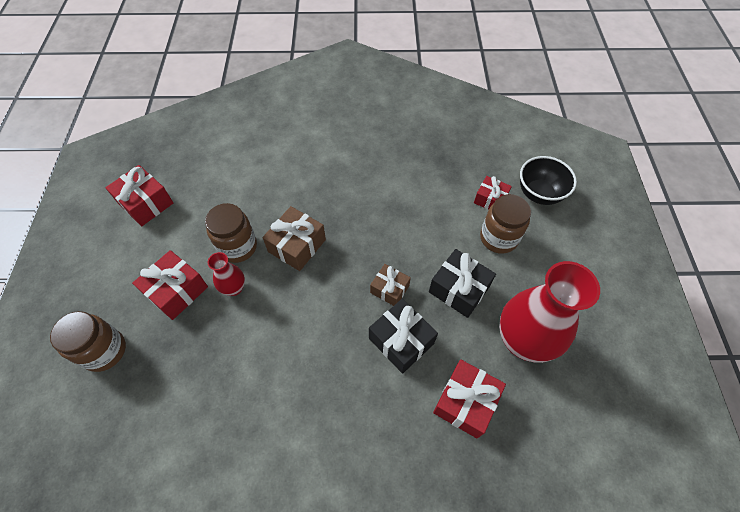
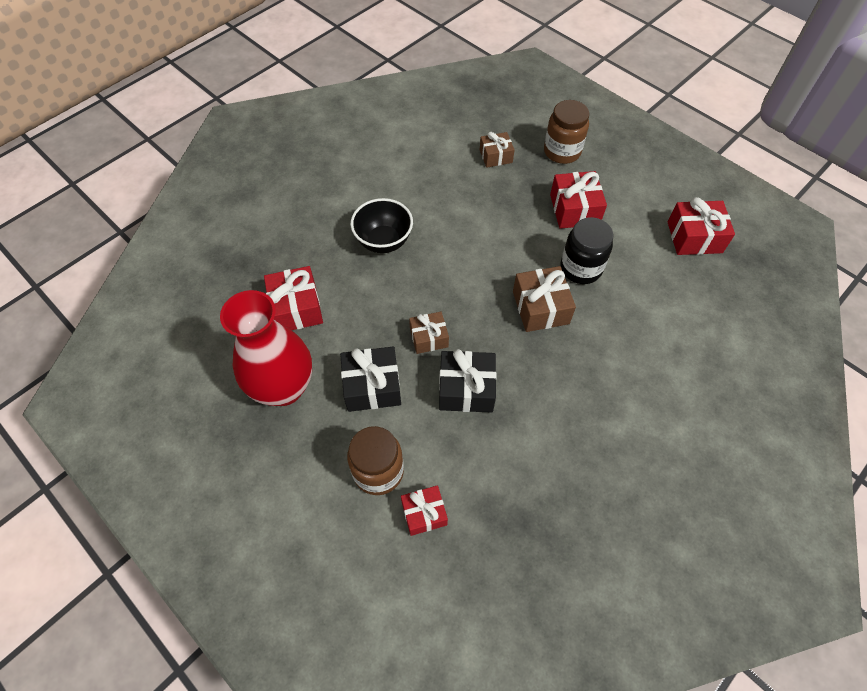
camera: 135 degrees right, 0 degrees up
brown jar [205,203,257,263] -> black jar [561,217,614,284]
red vase [208,252,245,296] -> none
black gift [369,299,438,374] -> black gift moved to [439,349,497,412]
black bowl [520,156,577,205] -> black bowl moved to [351,198,413,253]
none -> brown gift [480,132,515,168]

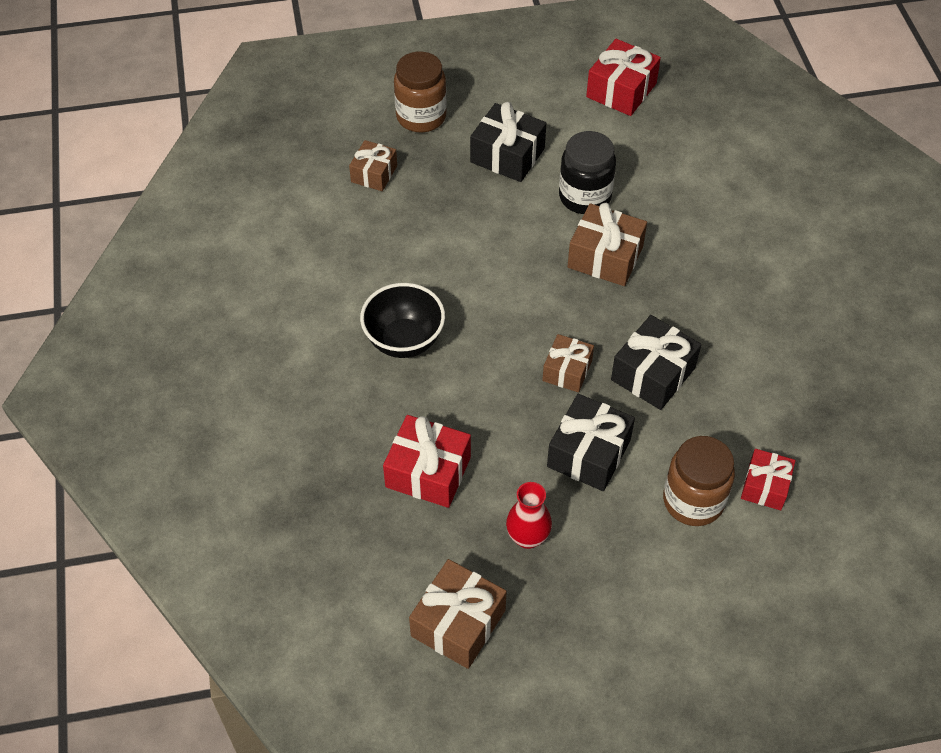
camera: 55 degrees left, 5 degrees down
red vase [220,290,312,406] -> red vase [506,482,552,549], size x0.47
red gift [550,171,607,229] -> black gift [470,102,546,182]
none -> brown gift [409,559,507,669]

